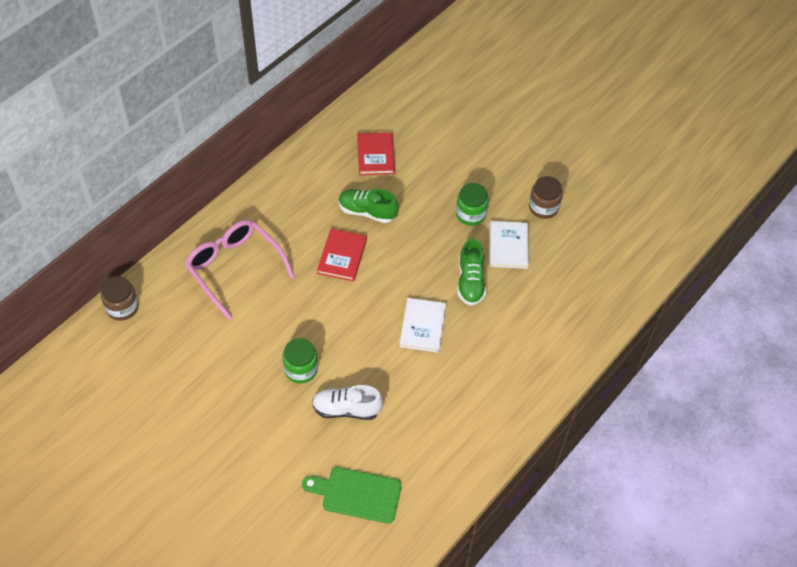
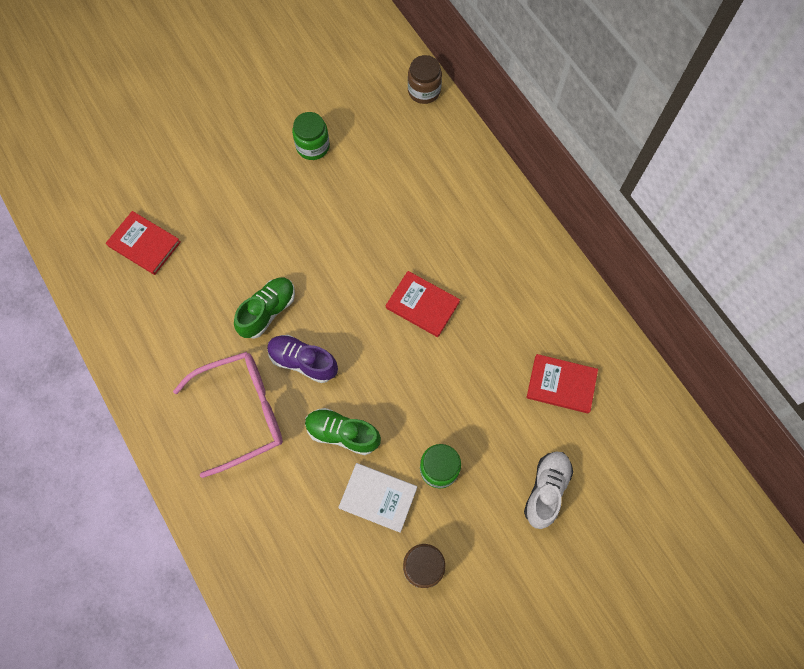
camera: 110 degrees right, 15 degrees up
pink glasses [185,220,295,320] -> pink glasses moved to [173,352,283,478]
green jar [283,338,318,383] -> green jar moved to [292,112,330,160]
green cutting board [302,467,402,523] -> red book [106,211,181,275]
white shoe [312,385,383,420] -> white shoe moved to [524,451,573,529]
green shoe [339,189,399,223] -> green shoe moved to [234,277,295,339]
white book [399,298,446,353] -> purple shoe [267,335,338,383]

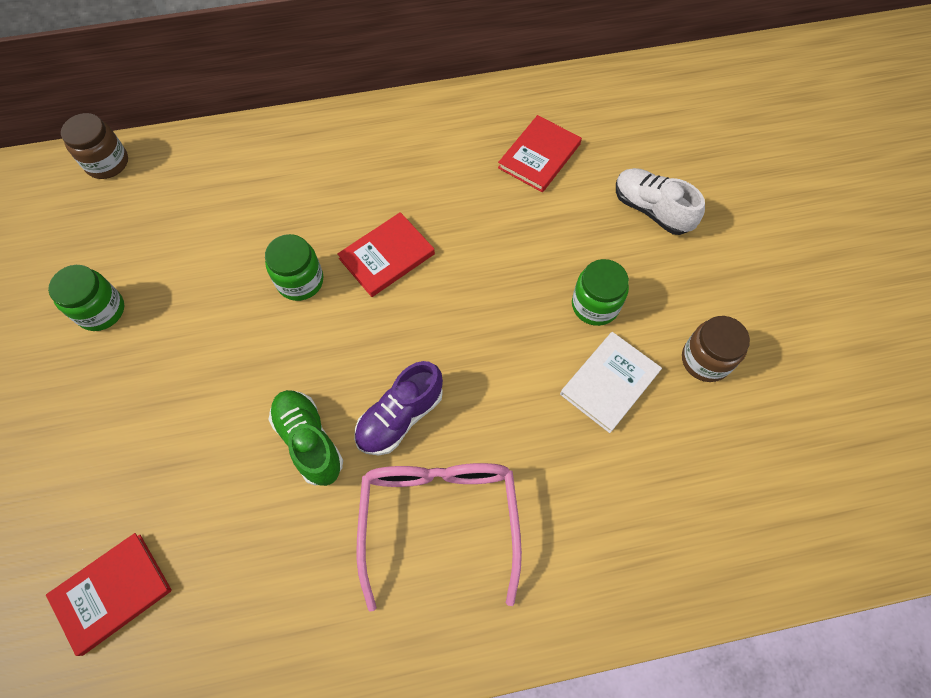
camera: 70 degrees left, 5 degrees down
green shoe [305,408,381,455] -> none
none -> green jar [265,234,323,301]

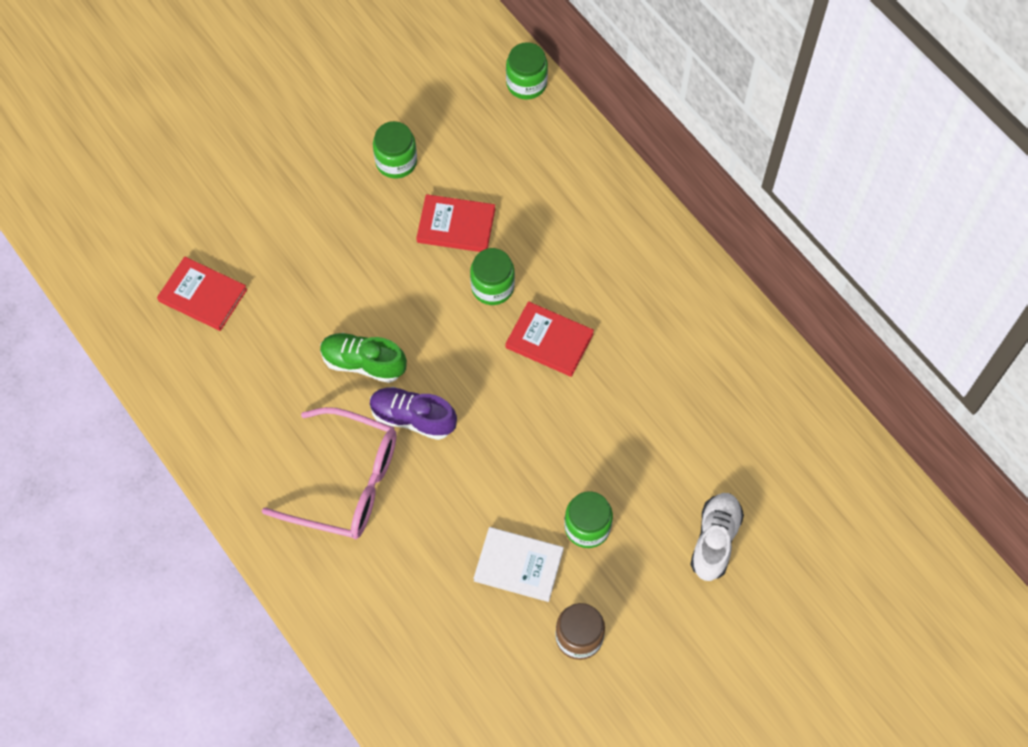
camera: 65 degrees right, 0 degrees up
brown jar [61,113,128,179] -> green jar [506,42,548,100]
green shoe [269,390,343,486] -> green shoe turned 105 degrees counterclockwise [320,333,407,383]
pink glasses [356,463,522,612] -> pink glasses turned 45 degrees clockwise [262,407,397,539]
red book [498,115,582,192] -> red book moved to [416,194,495,252]

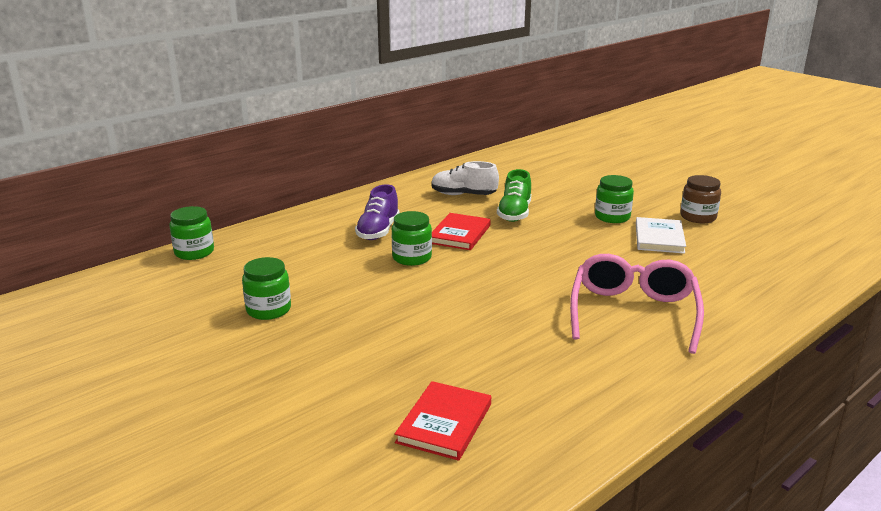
camera: 95 degrees left, 40 degrees down
green shoe [320,333,407,383] -> green shoe moved to [497,169,531,222]
purple shoe [370,387,457,440] -> purple shoe moved to [355,184,399,240]
red book [416,194,495,252] -> none
white shoe [690,493,744,581] -> white shoe moved to [431,161,499,195]

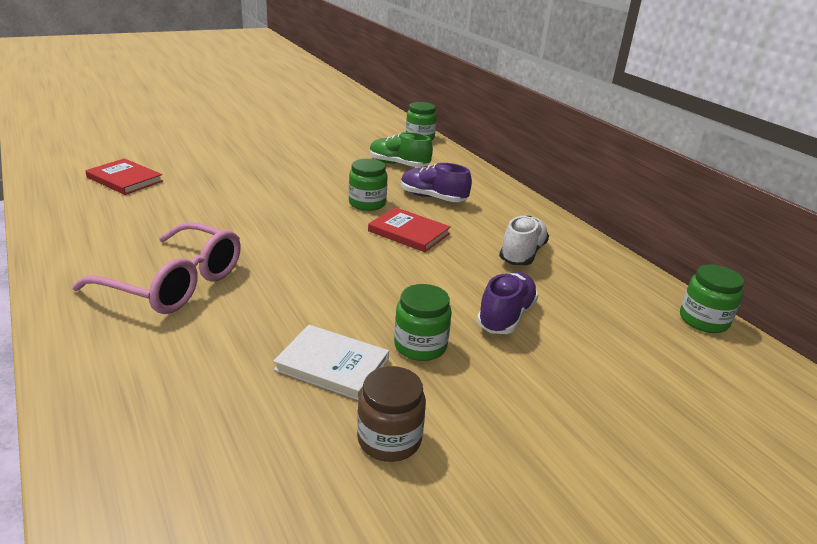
camera: 100 degrees right, 5 degrees up
green jar [242,257,291,320] -> green jar moved to [680,264,744,333]
green shoe [497,169,531,222] -> green shoe moved to [369,132,433,167]
none -> purple shoe [477,272,538,334]

